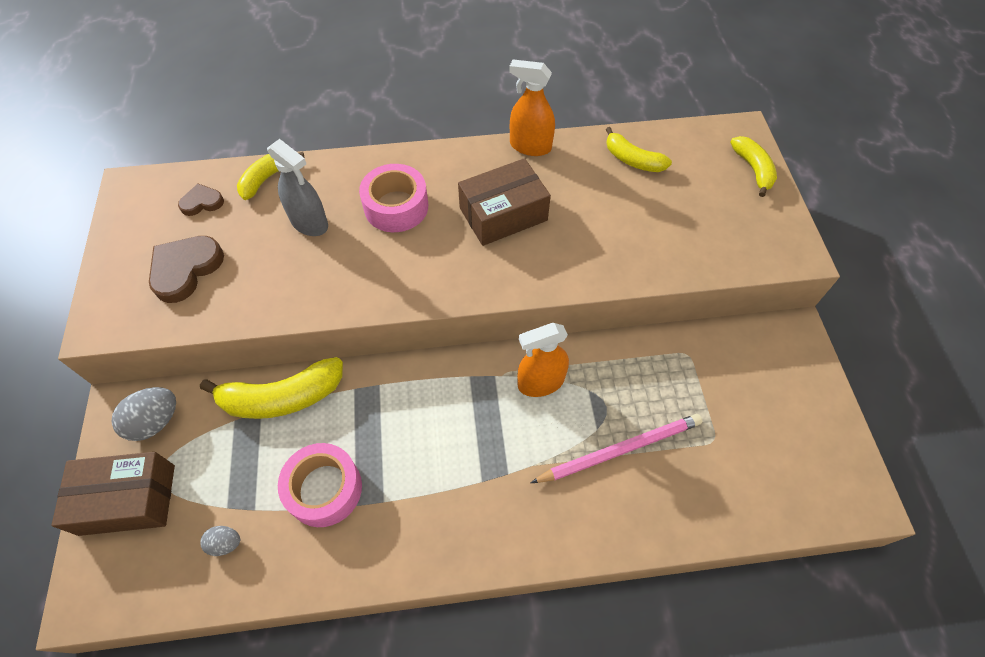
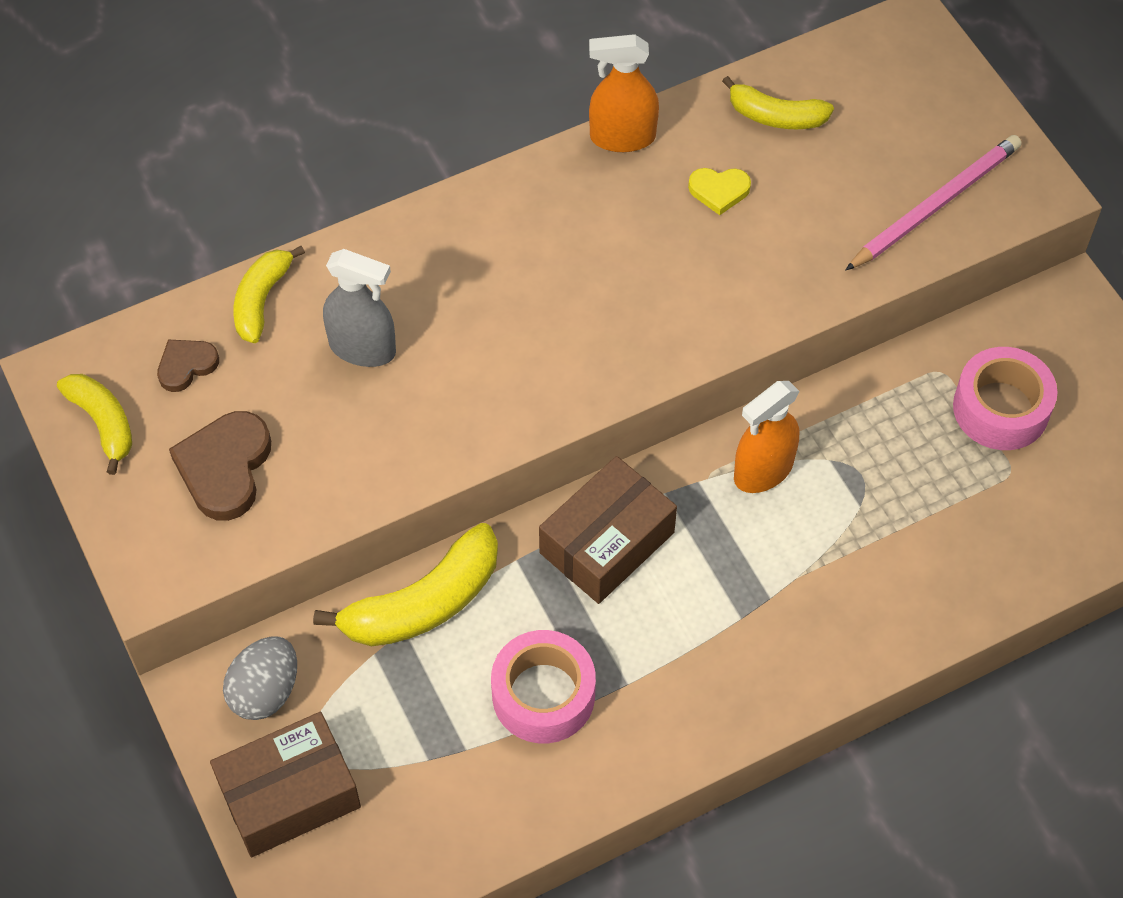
camera: 20 degrees left, 0 degrees up
grey egg [200,526,240,556] -> none
pink tape [359,164,428,232] -> pink tape moved to [953,347,1057,450]
brown box [458,158,551,246] -> brown box moved to [539,456,677,604]
pink pencil [531,414,702,483] -> pink pencil moved to [845,135,1022,271]
yellow banana [730,136,777,197] -> yellow banana moved to [57,374,132,475]
none -> yellow heart [688,168,751,215]

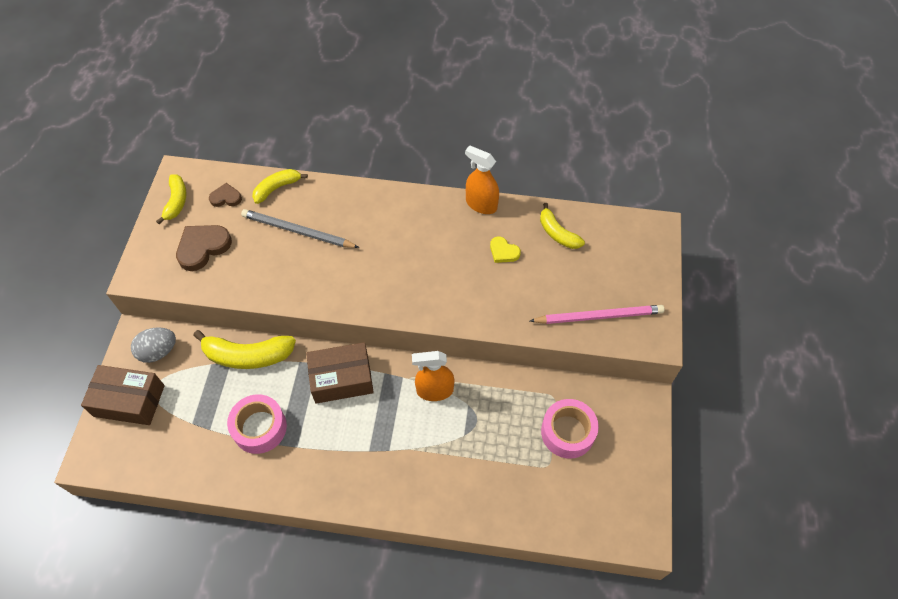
camera: 35 degrees right, 0 degrees up
grey spray bottle [323,249,396,367] -> grey pencil [241,209,359,248]

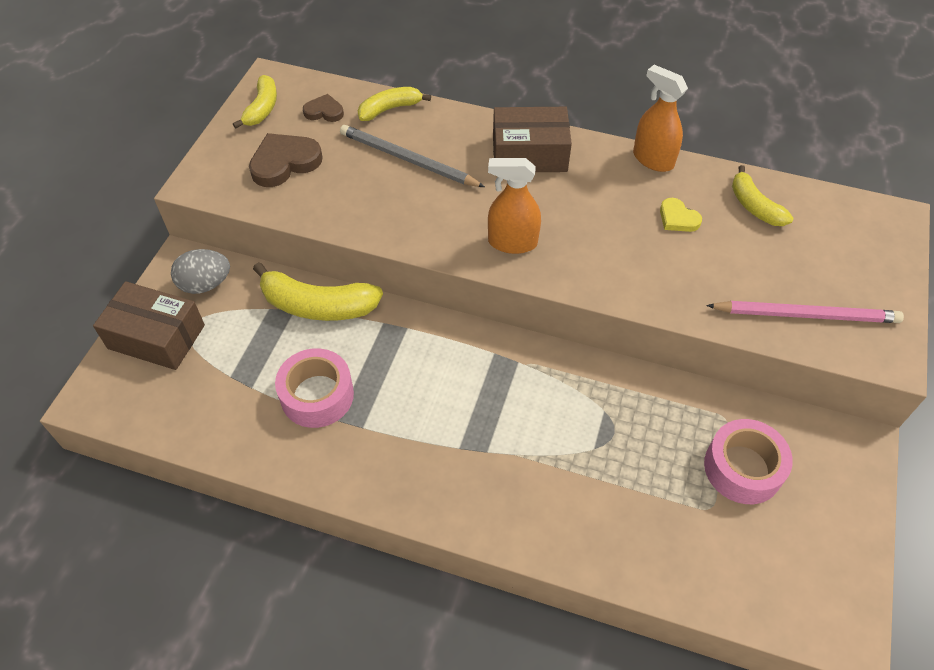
camera: 10 degrees right, 5 degrees down
brown box [306,342,374,404] -> brown box moved to [493,107,572,172]
orange spray bottle [412,351,455,401] -> orange spray bottle moved to [488,158,541,254]

